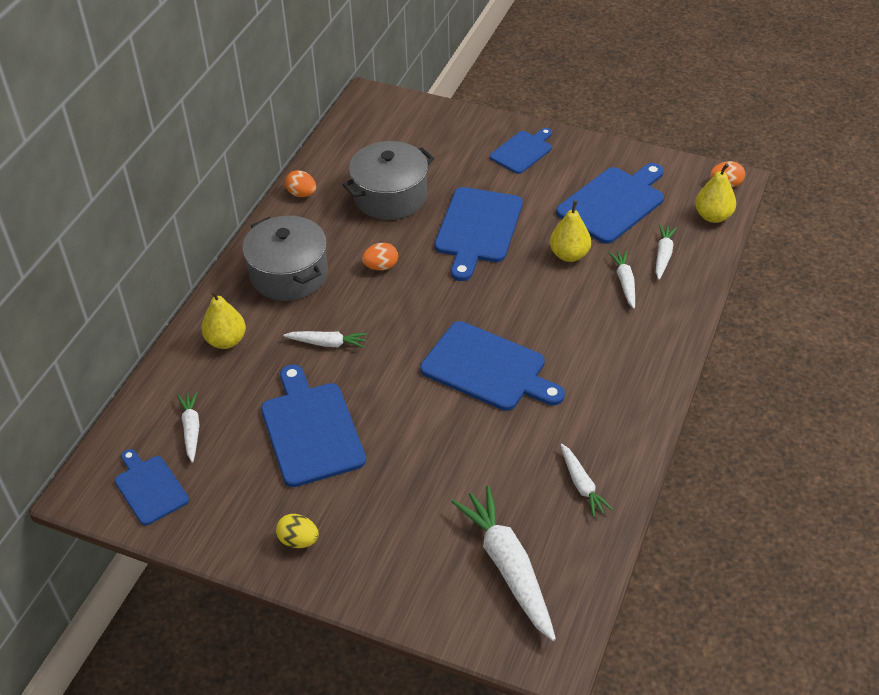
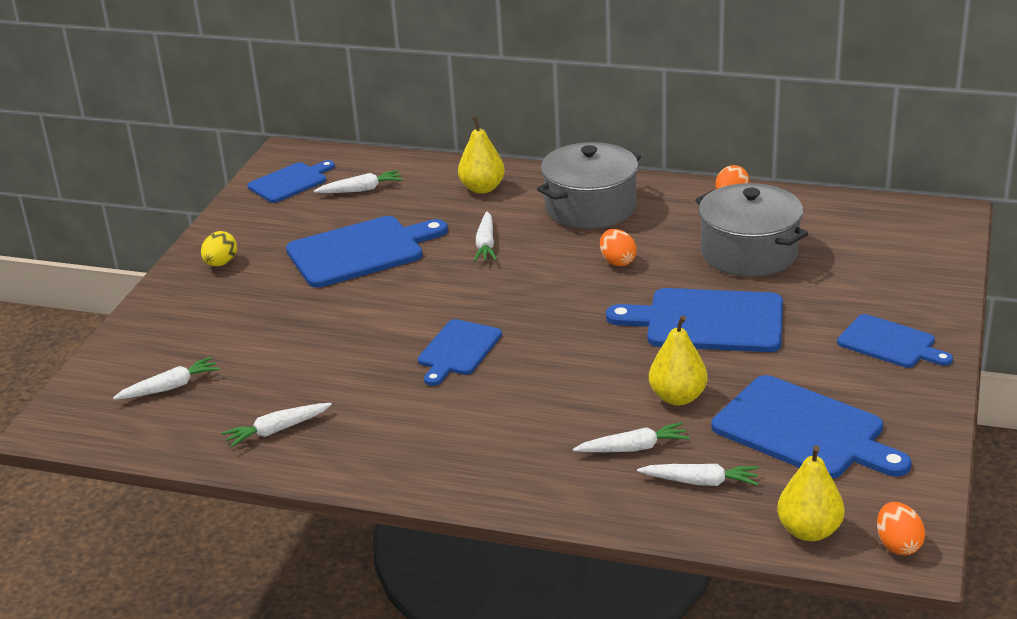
camera: 85 degrees right, 15 degrees down
blue cutting board [420,321,565,411] -> blue cutting board [418,319,502,386], size x0.61
white carrot [451,486,556,641] -> white carrot [113,357,220,400], size x0.53

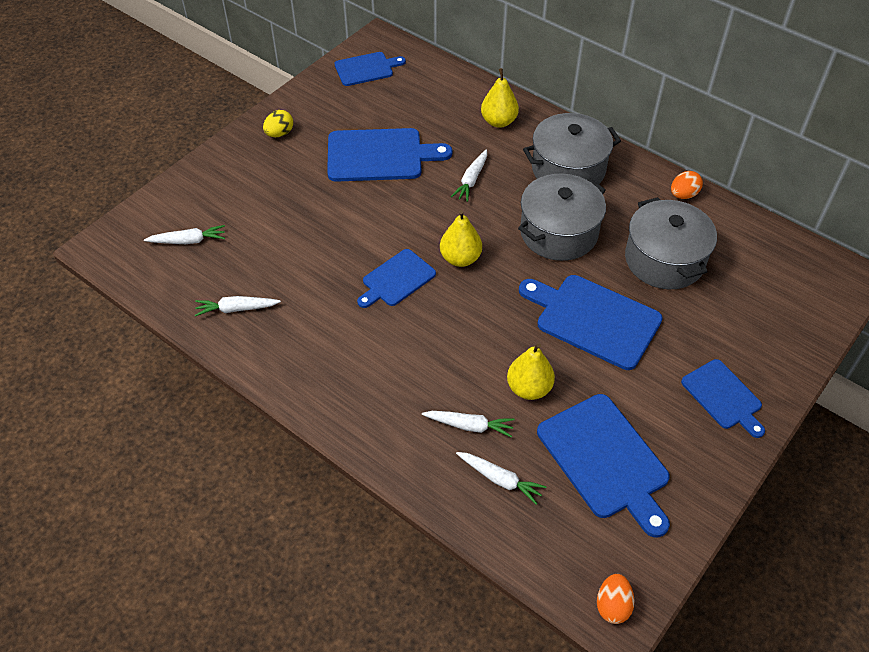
camera: 20 degrees right, 20 degrees up
white carrot [314,170,403,193] -> none
orange egg [600,229,637,267] -> grey pot [518,174,606,261]
yellow pear [777,445,844,541] -> yellow pear moved to [440,210,482,267]

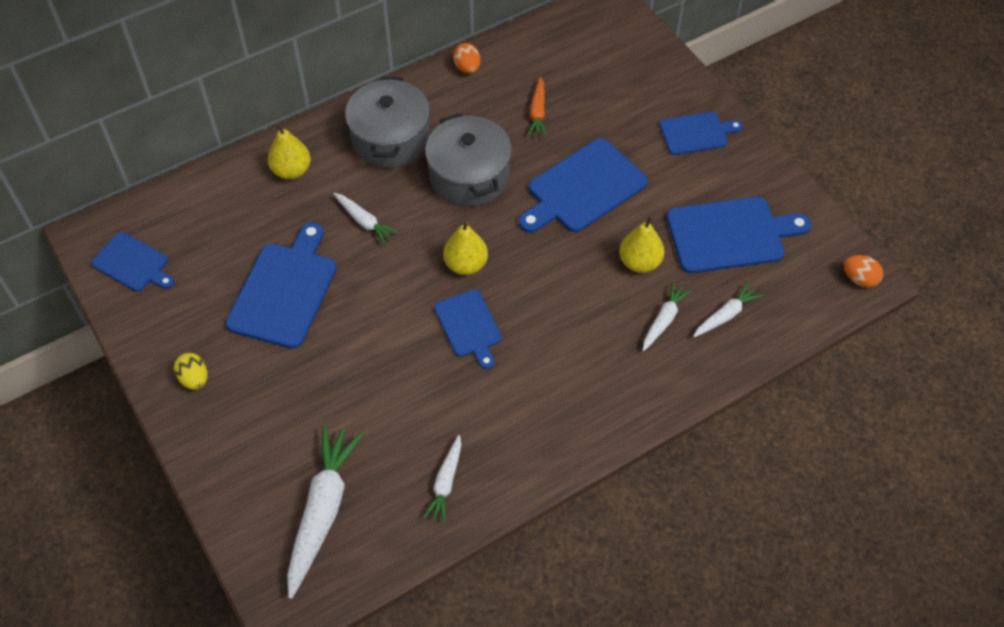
camera: 70 degrees left, 5 degrees up
white carrot [144,225,225,244] -> white carrot [287,425,364,599], size x1.90
blue cutting board [335,52,406,86] -> blue cutting board turned 120 degrees clockwise [91,232,174,292]
grey pot [625,197,717,289] -> orange carrot [528,77,547,137]

